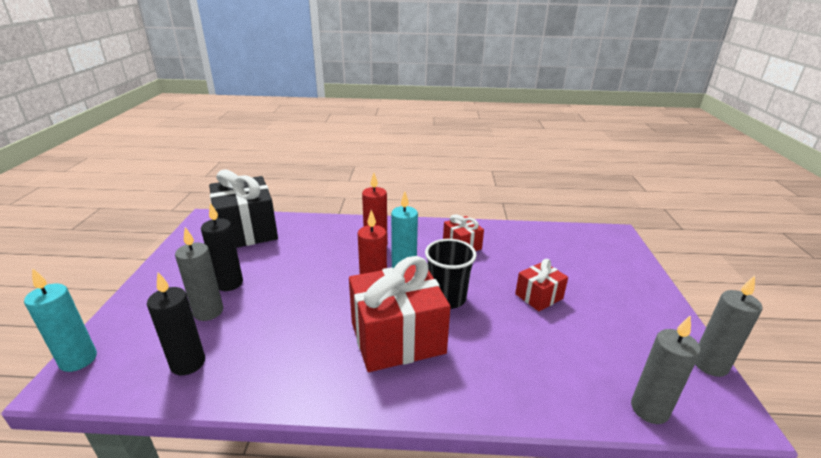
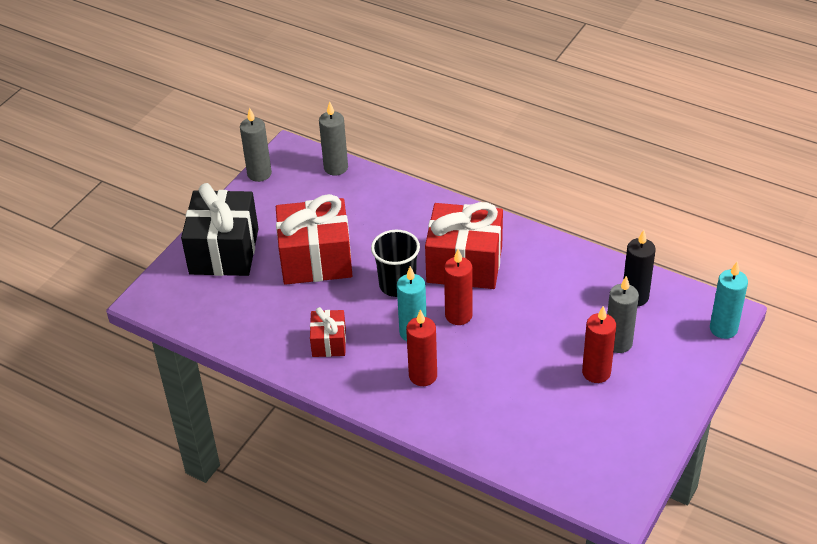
camera: 150 degrees left, 15 degrees up
black candle [201,203,243,291] -> red candle [582,306,616,383]
black gift [209,170,278,248] -> black gift moved to [181,183,259,276]
red gift [515,259,568,311] -> red gift [276,194,352,285], size x1.96

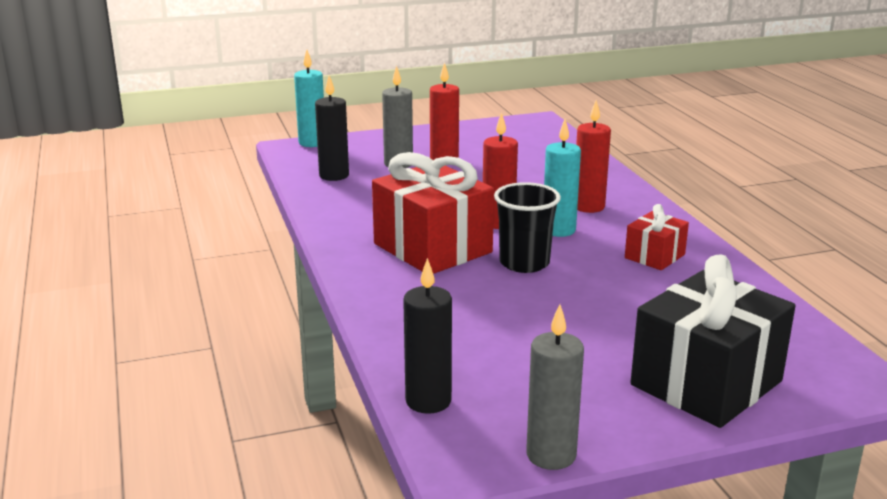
camera: 140 degrees left, 20 degrees down
red gift [276,194,352,285] -> none
grey candle [319,101,348,176] -> black candle [403,258,452,414]

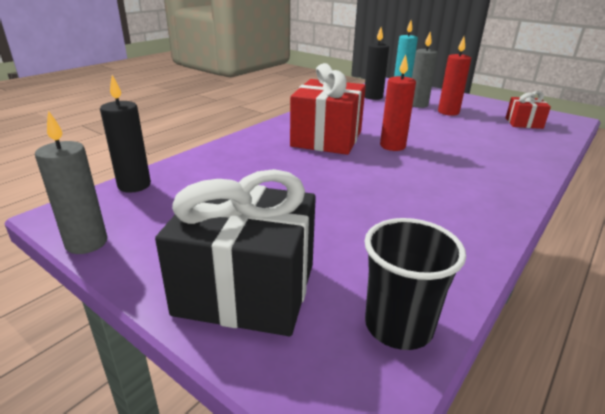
camera: 55 degrees right, 5 degrees up
black cup [494,182,561,273] -> black cup moved to [364,218,466,350]
turquoise candle [544,119,581,237] -> none
red candle [576,100,611,213] -> none
red gift [625,204,689,270] -> red gift moved to [506,91,551,129]

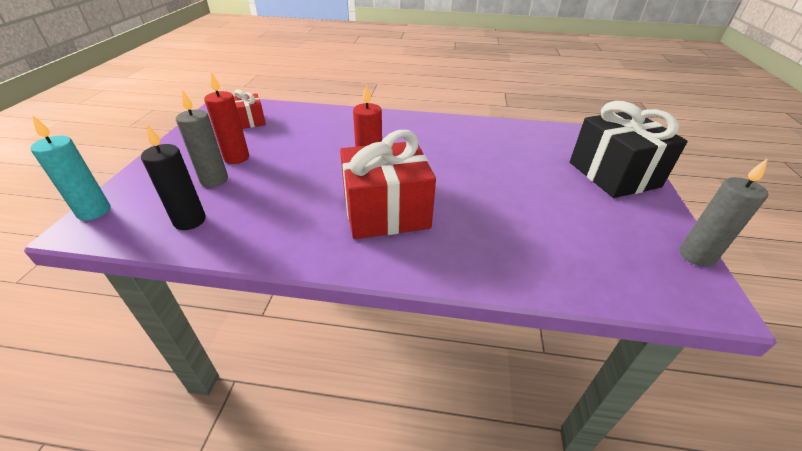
camera: 120 degrees left, 10 degrees up
black candle [100,75,151,193] -> none
black cup [364,218,466,350] -> none

